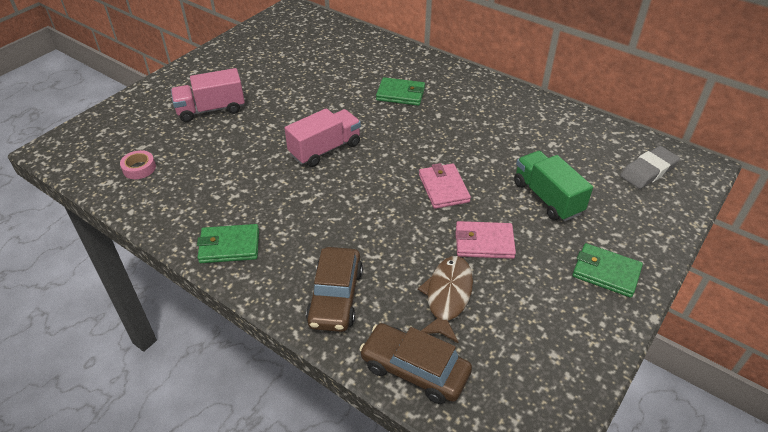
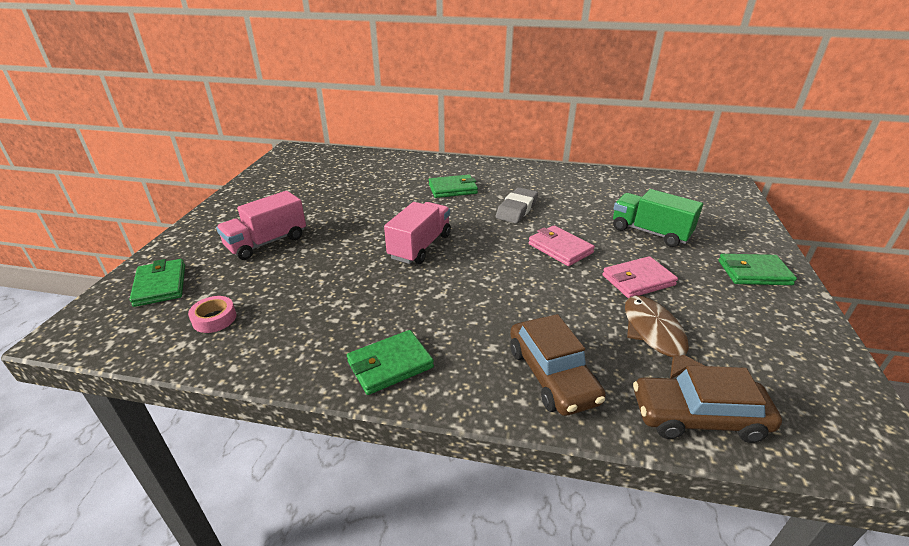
camera: 25 degrees left, 10 degrees down
grey eraser [620,146,680,189] -> grey eraser moved to [495,187,538,223]
none -> green wallet [129,259,185,307]

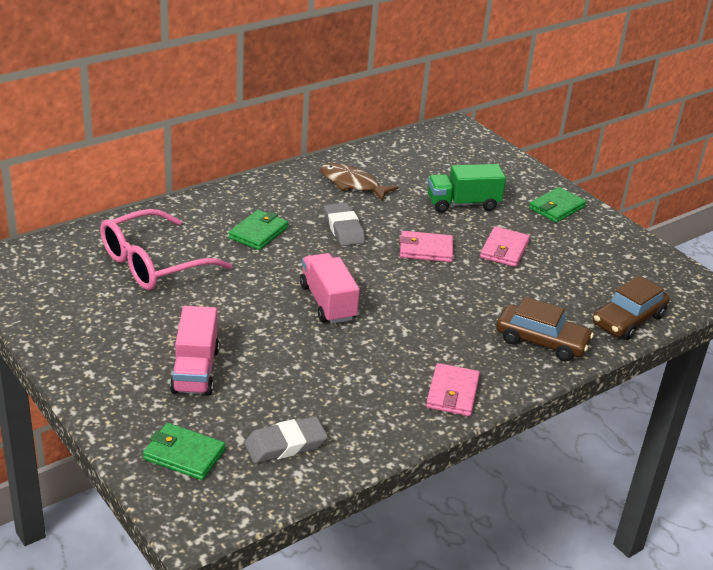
camera: 50 degrees left, 0 degrees up
pink tape [188,296,236,333] -> grey eraser [244,416,328,463]
green wallet [347,330,434,395] -> pink wallet [426,363,480,416]
brown fish [625,295,705,379] -> brown fish moved to [320,163,398,201]
none -> pink glasses [100,209,232,290]

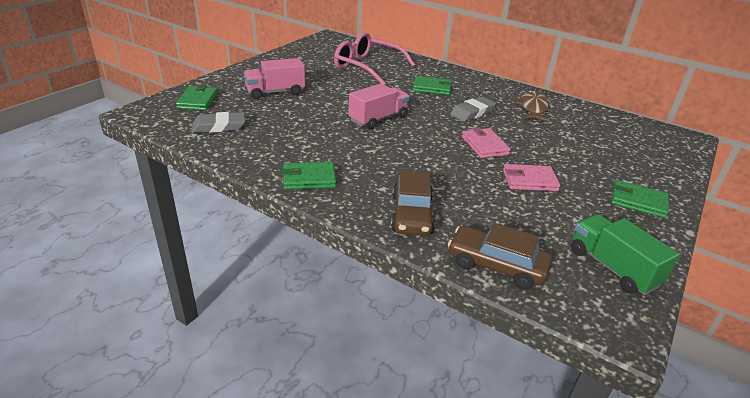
camera: 70 degrees right, 0 degrees up
grey eraser [244,416,328,463] -> grey eraser turned 60 degrees counterclockwise [192,112,245,133]
pink wallet [426,363,480,416] -> green wallet [282,162,336,190]
green truck [428,164,506,213] -> green truck moved to [571,214,680,295]

